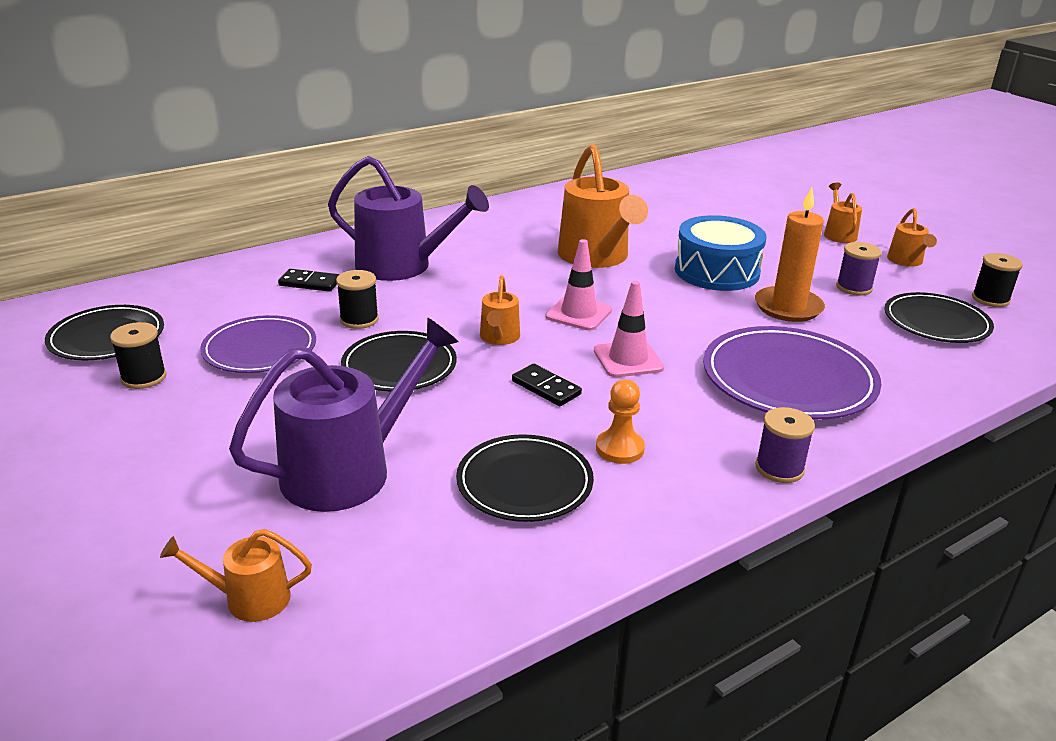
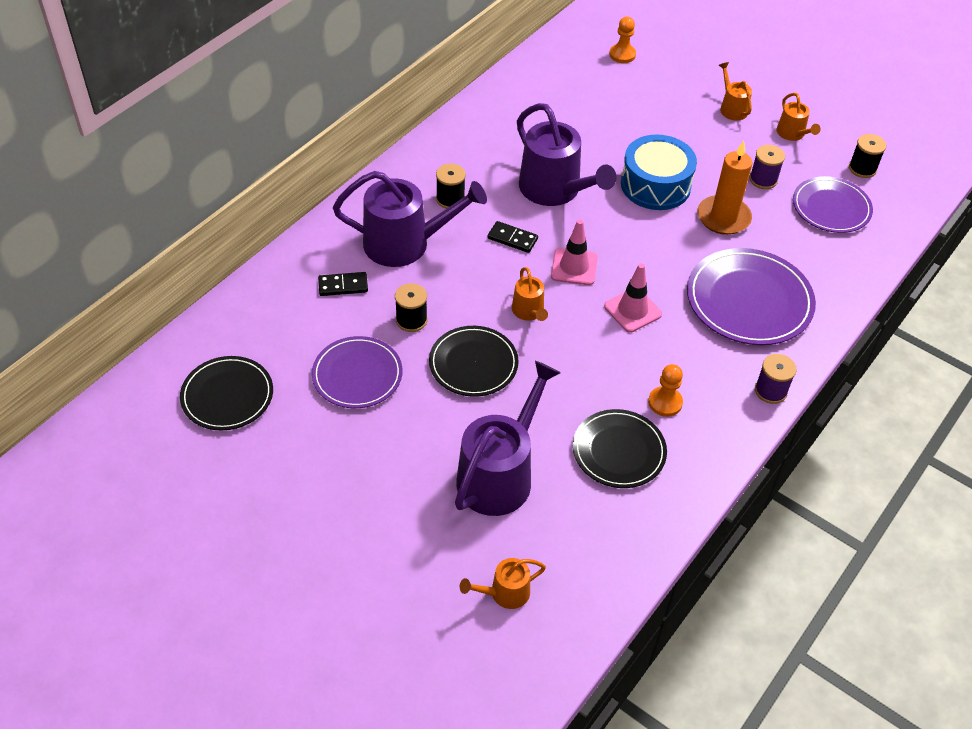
camera: 20 degrees left, 20 degrees up
black spool [110,322,166,389] -> black spool moved to [436,164,466,209]
black domino [512,364,582,406] -> black domino moved to [488,221,538,253]
orange watering can [558,144,648,268] -> purple watering can [517,103,616,206]
black plate [884,292,994,343] -> purple plate [793,176,873,233]
none -> orange pawn [609,17,636,63]

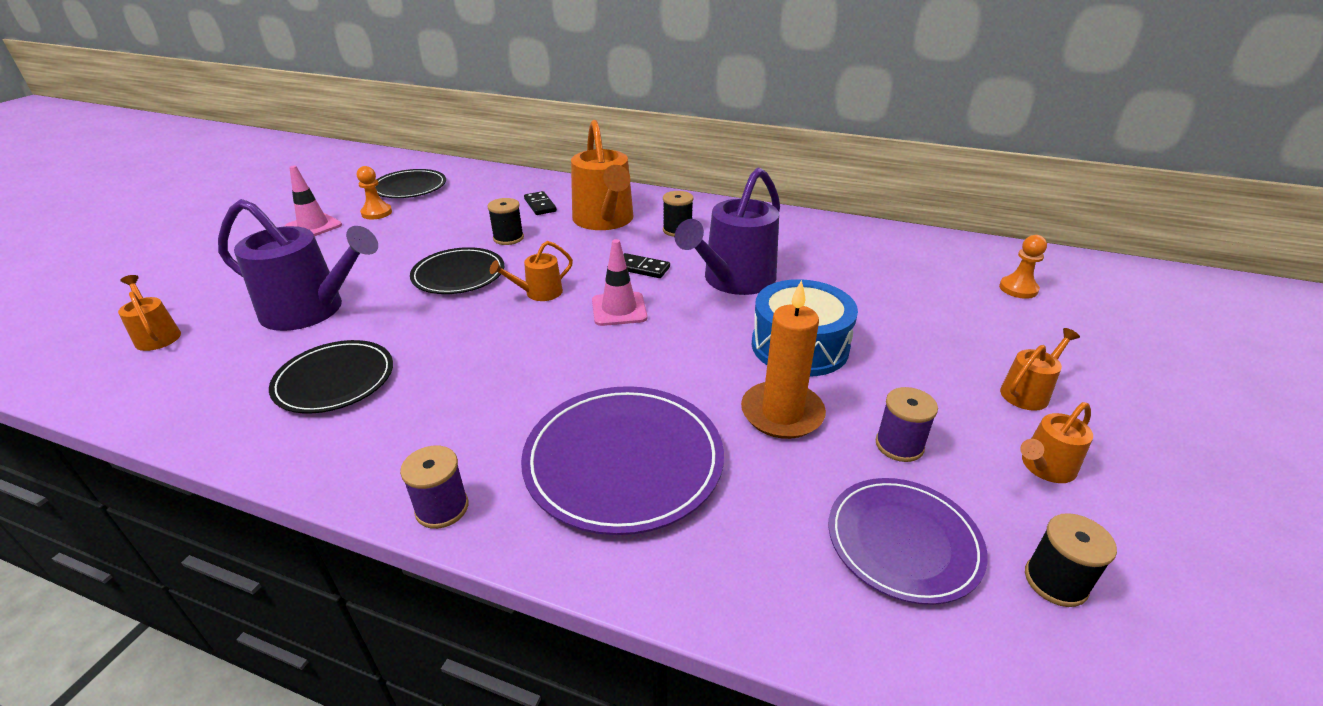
camera: 75 degrees right, 15 degrees down
purple plate [312,336,403,408] -> none
purple watering can [333,171,487,267] -> orange watering can [571,120,633,230]
black domino [488,221,538,253] -> black domino turned 75 degrees counterclockwise [623,253,670,278]
pink traffic cone [604,263,662,333] -> pink traffic cone moved to [285,165,342,236]
orange pawn [648,364,683,417] -> orange pawn moved to [357,166,392,220]

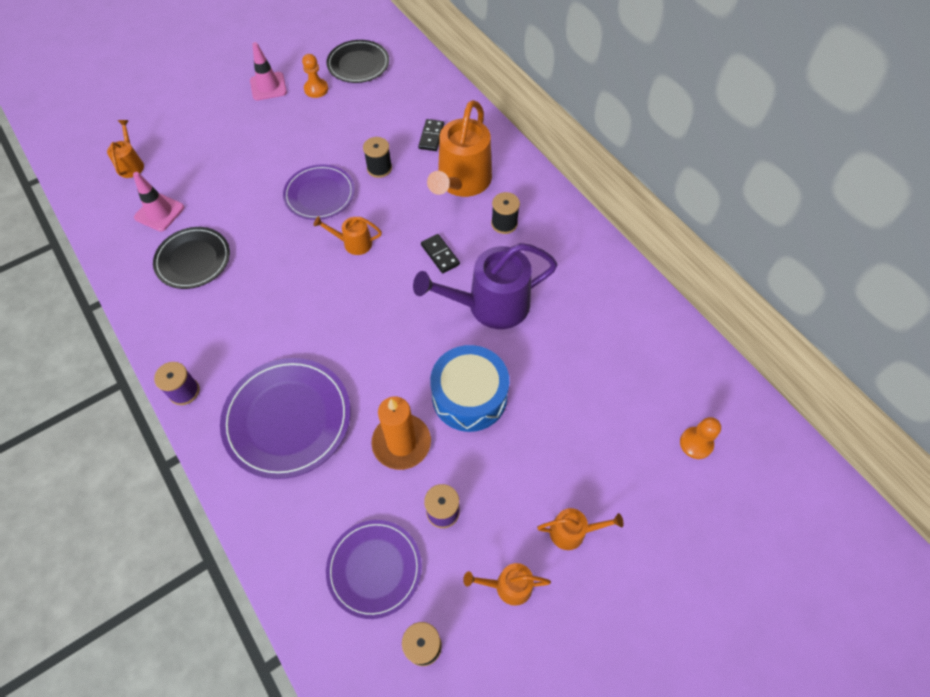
camera: 35 degrees right, 25 degrees up
purple watering can [218,199,378,331] -> none
black plate [410,247,504,294] -> purple plate [283,164,355,220]
pink traffic cone [592,239,647,326] -> pink traffic cone moved to [133,172,184,232]

